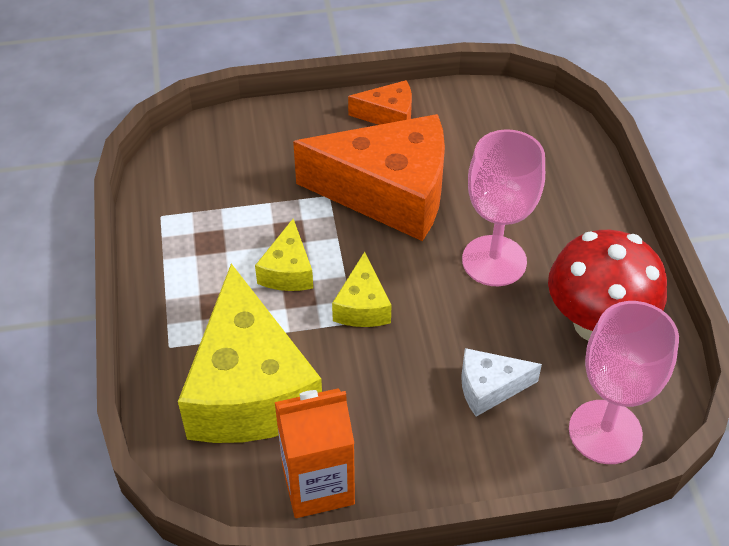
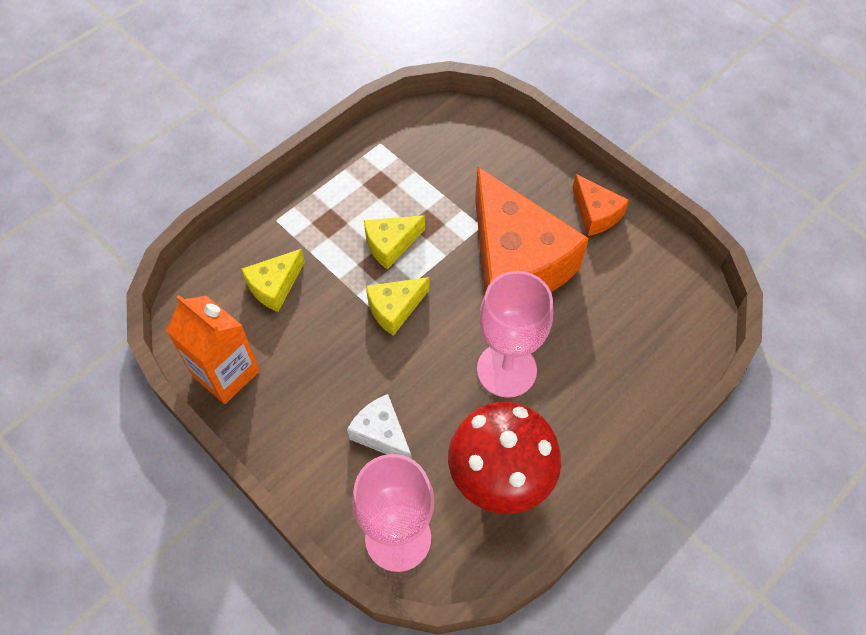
camera: 55 degrees right, 10 degrees up
yellow cheese [178,264,322,443] -> yellow cheese [241,249,305,312], size x0.46

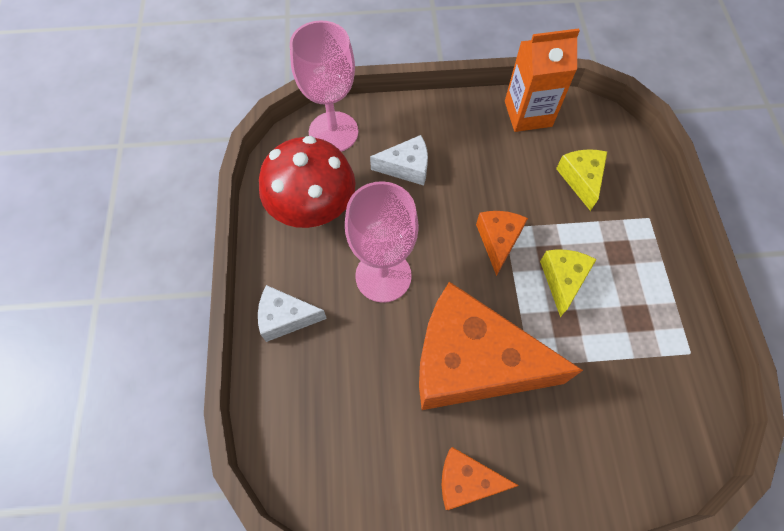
camera: 130 degrees right, 5 degrees up
yellow cheese [366,277,429,336] -> orange cheese [476,211,528,276]
none -> white cheese [258,285,327,342]

